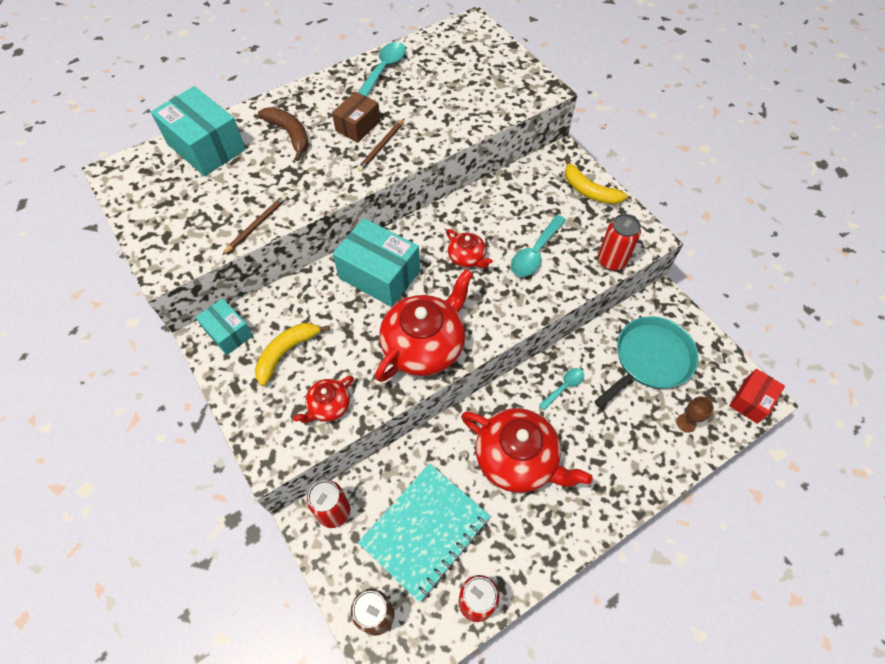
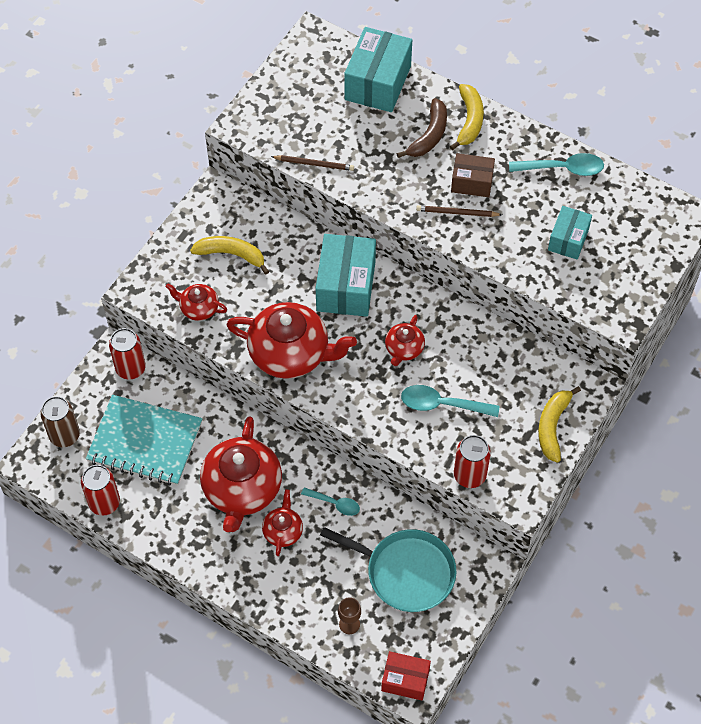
camera: 65 degrees right, 0 degrees up
turquoise box [196,298,253,355] -> turquoise box moved to [548,206,592,260]
none -> red teapot [262,489,303,556]
none -> yellow banana [450,84,484,150]

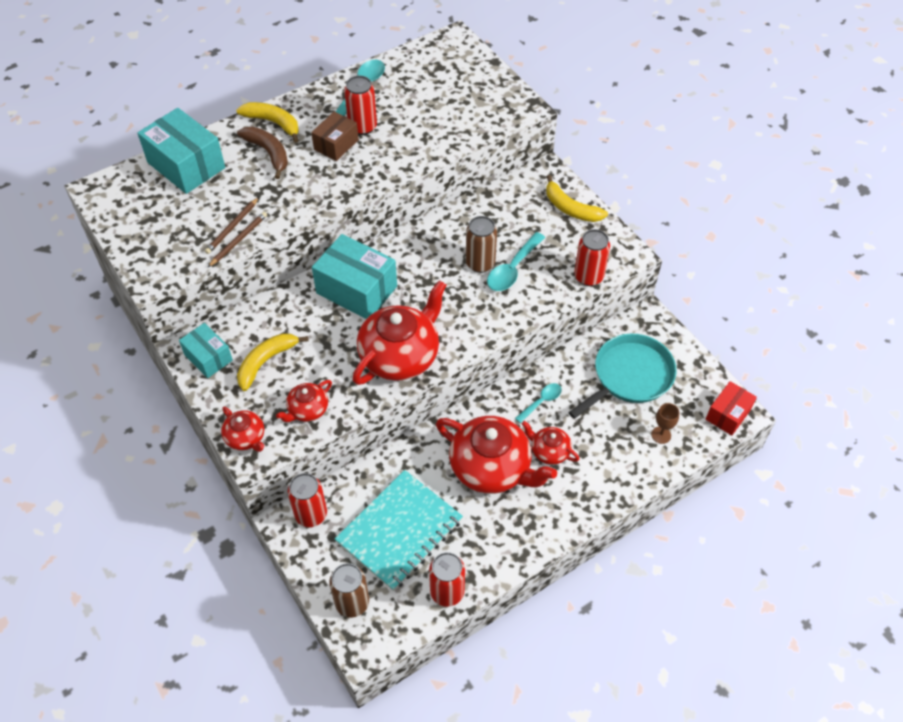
camera: 65 degrees left, 5 degrees down
red teapot [385,315,425,366] -> red teapot moved to [221,407,264,452]
brown pencil [416,205,502,217] -> brown pencil moved to [205,197,259,254]
turquoise box [548,206,592,260] -> turquoise box moved to [179,323,233,378]
none -> red can [344,76,377,135]
none -> brown can [466,216,497,273]

